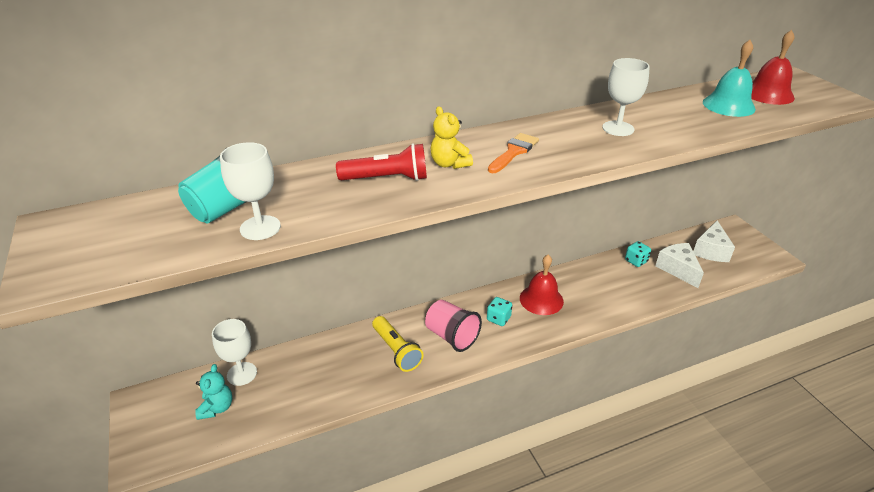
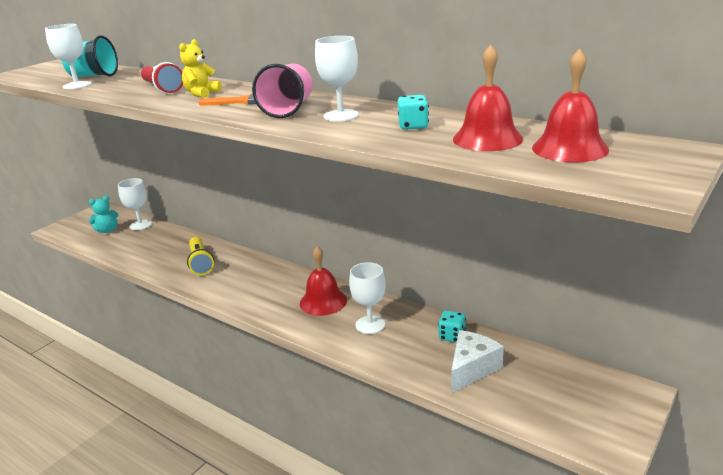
camera: 60 degrees right, 10 degrees down
yellow flashlight [372,316,424,372] -> yellow flashlight turned 45 degrees counterclockwise [187,237,214,275]
pink cup [425,300,482,352] -> pink cup moved to [252,63,313,118]
turquoise dice [487,297,512,326] -> turquoise dice moved to [398,95,429,130]
white cheese [693,220,735,262] -> none
turquoise bell [703,40,756,117] -> red bell [453,44,523,151]
none -> white goblet [349,262,386,334]

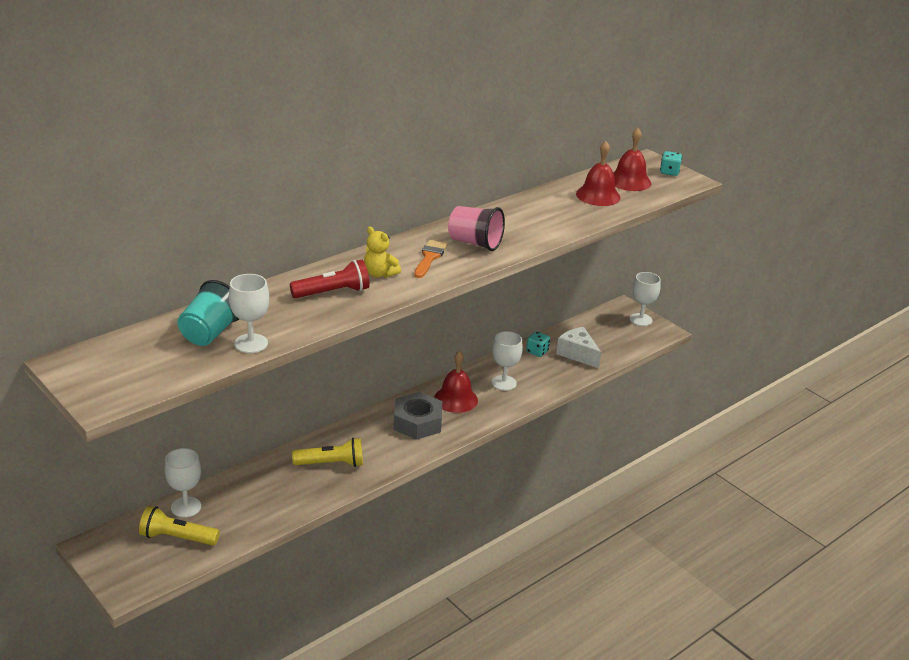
camera: 80 degrees left, 5 degrees up
turquoise teddy bear [89,196,118,233] -> yellow flashlight [139,506,220,545]
white goblet [315,36,359,122] -> white goblet moved to [630,272,661,326]
turquoise dice [398,95,429,130] -> turquoise dice moved to [660,151,682,176]
none -> grey nut [393,392,442,440]

